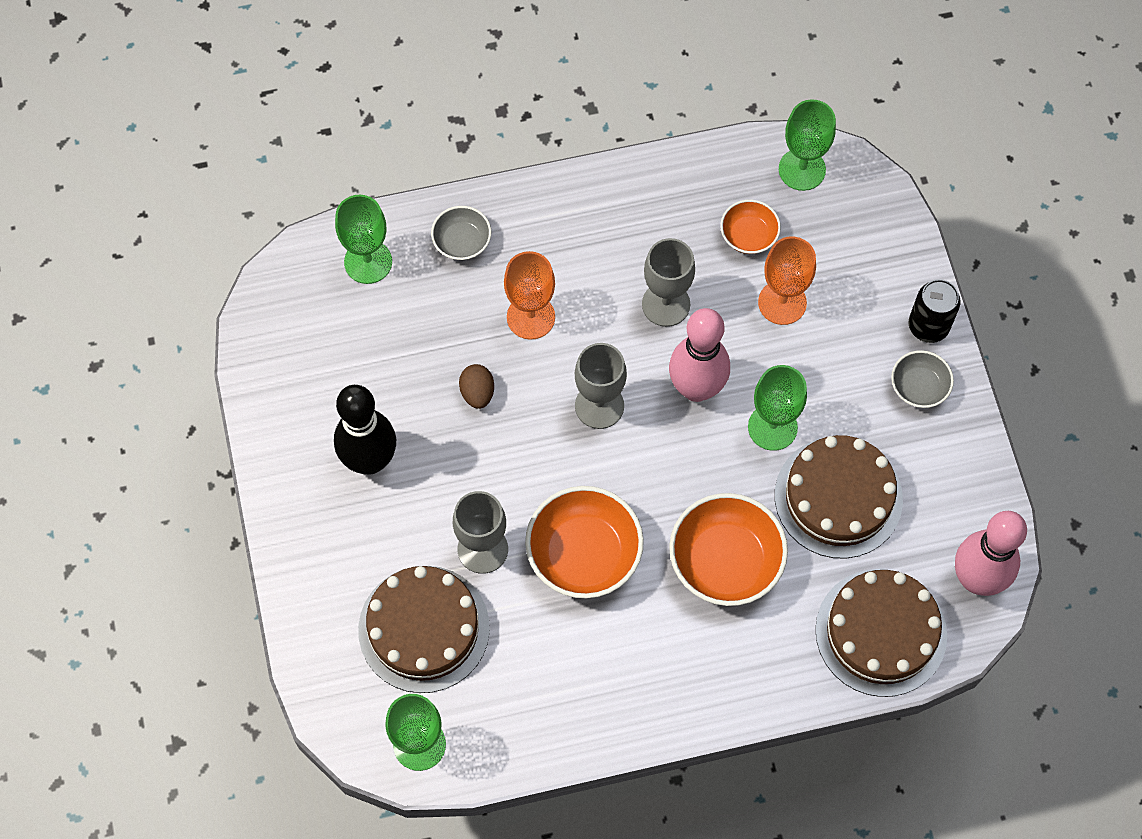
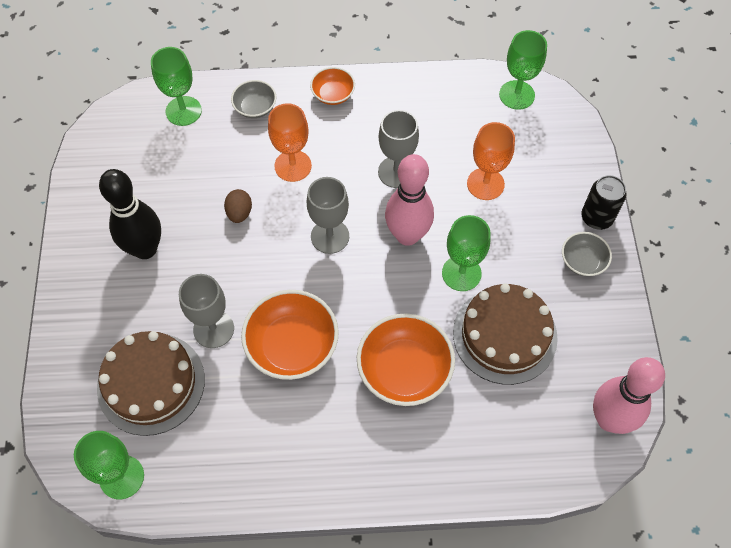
camera: 10 degrees right, 5 degrees down
orange bowl [720,199,781,254] -> orange bowl moved to [310,67,355,105]
brown cake [815,569,947,697] -> none

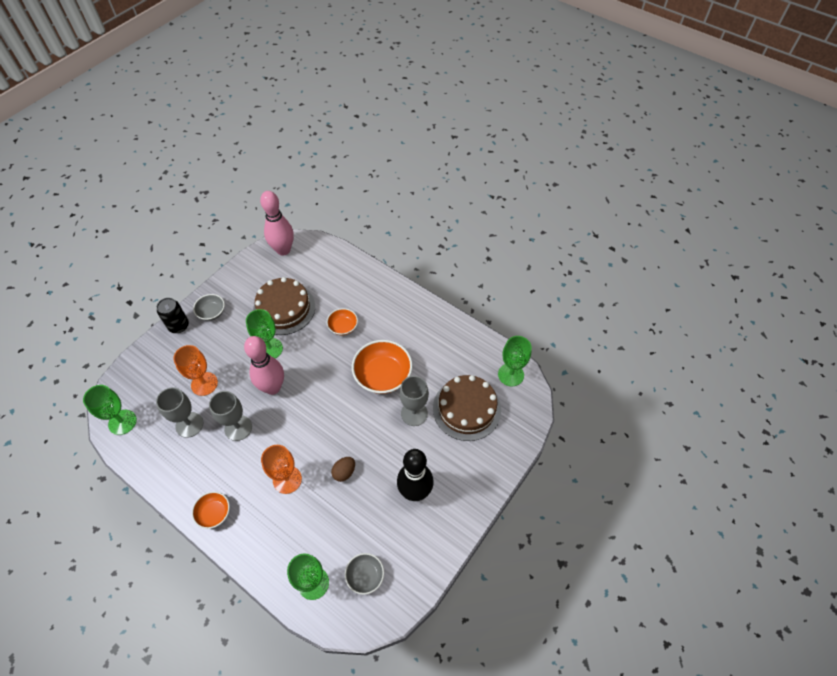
camera: 140 degrees left, 5 degrees down
grey bowl [231,80,276,118] -> grey bowl moved to [345,553,384,595]
grey goblet [307,177,349,254] -> grey goblet moved to [156,387,203,438]
orange bowl [357,313,455,406] -> orange bowl [327,308,358,335], size x0.55

